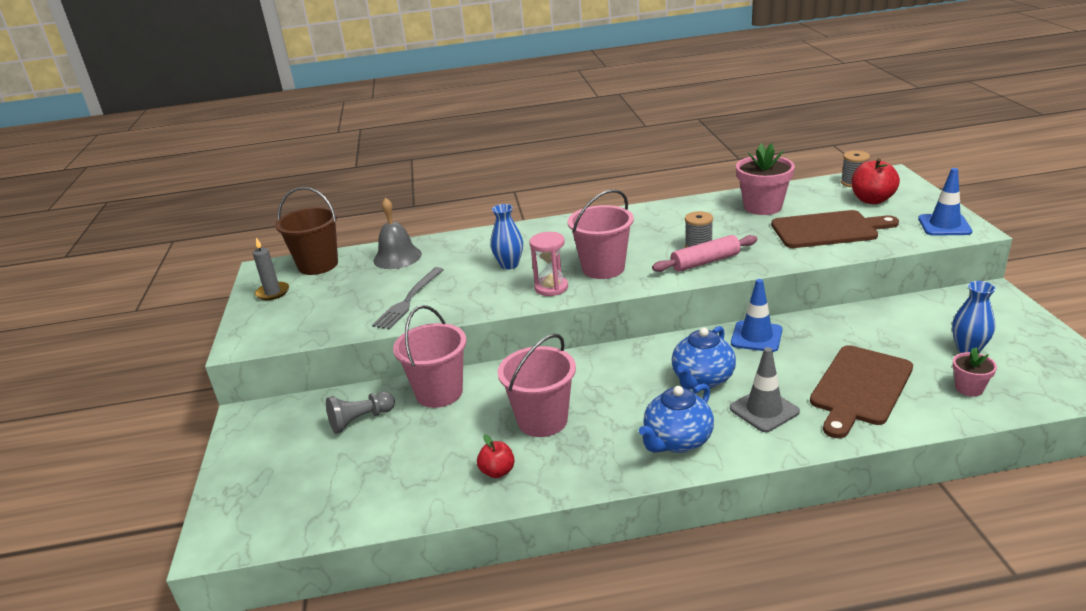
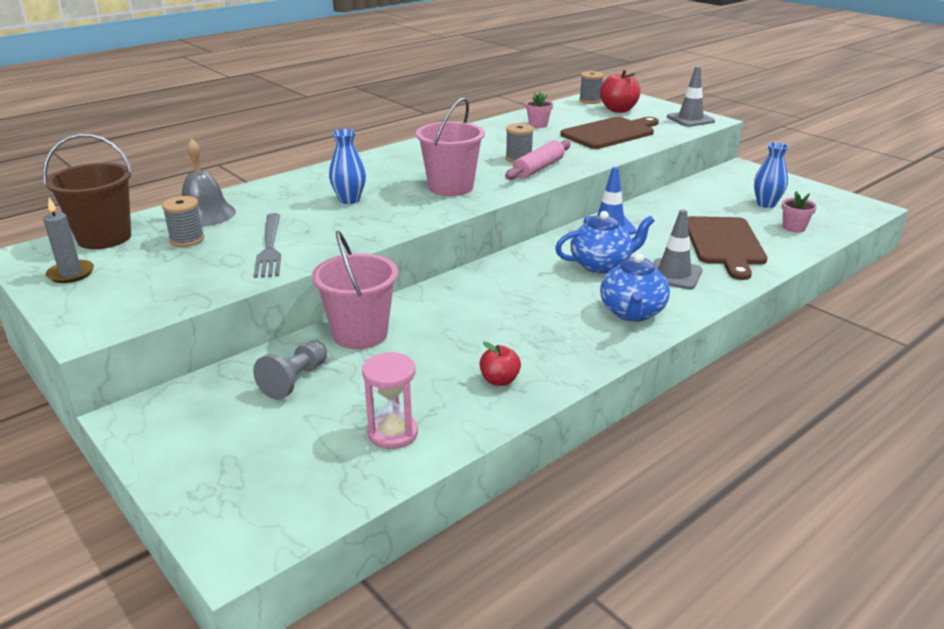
camera: 35 degrees left, 0 degrees up
pink bucket [498,334,576,437] -> none
pink hourglass [529,232,568,296] -> pink hourglass moved to [362,352,418,449]
blue teapot [672,326,736,390] -> blue teapot turned 105 degrees counterclockwise [555,211,655,274]
pink flower pot [736,143,795,215] -> pink flower pot [525,92,553,128], size x0.52
blue traffic cone [918,168,972,236] -> grey traffic cone [667,66,715,127]
none -> grey spool [162,196,205,247]

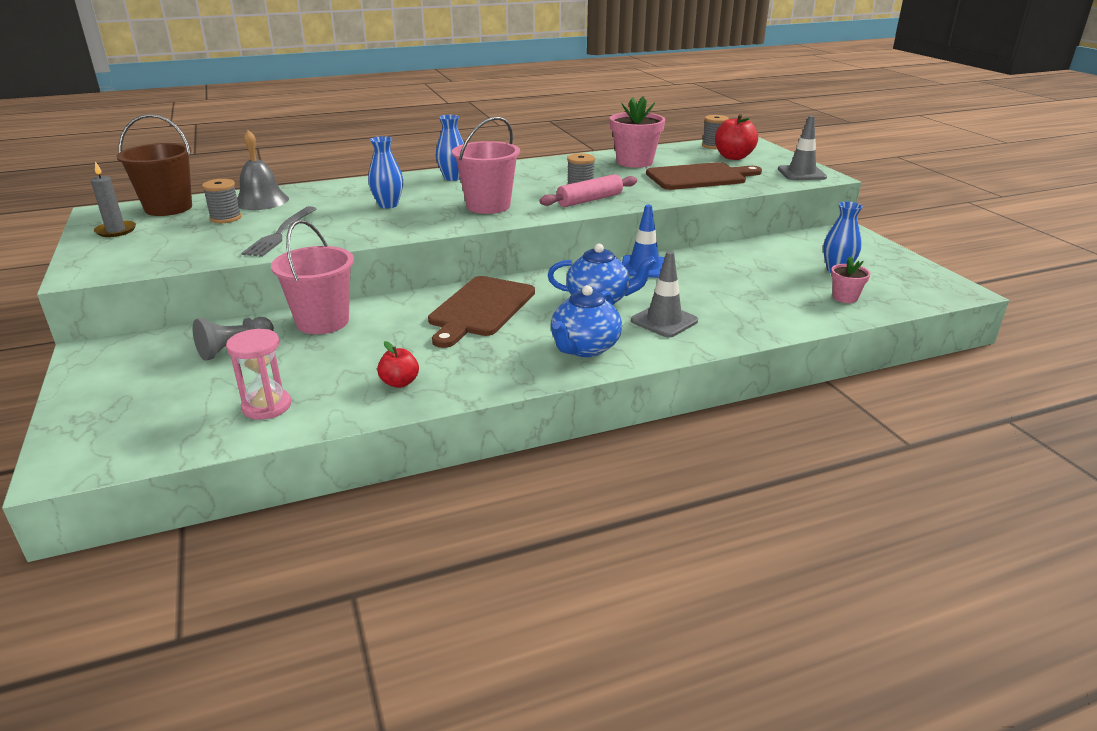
camera: 20 degrees right, 0 degrees up
pink flower pot [525,92,553,128] -> pink flower pot [610,96,665,168], size x1.91
brown cutting board [688,216,767,280] -> brown cutting board moved to [428,276,535,348]
none -> blue vase [436,115,464,181]

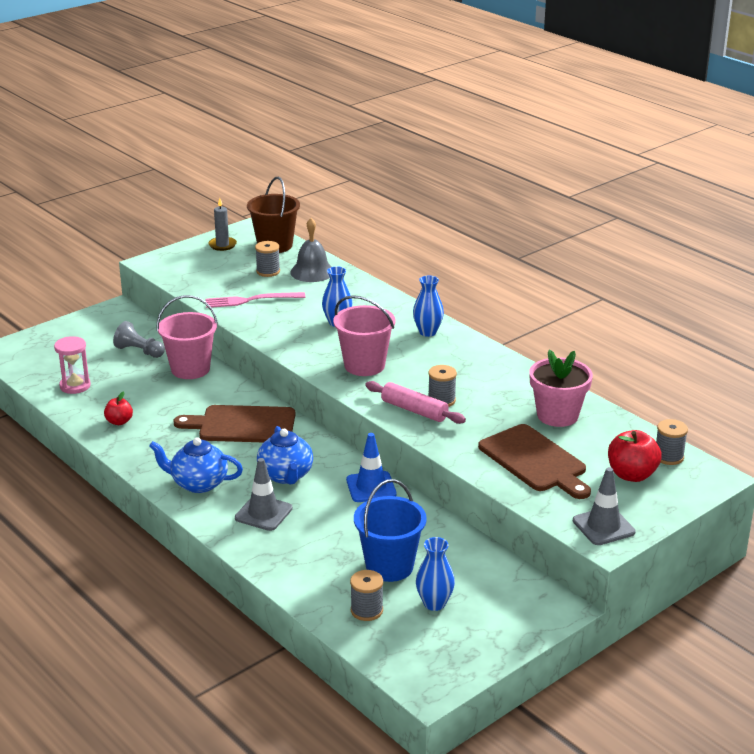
camera: 70 degrees right, 0 degrees up
grey fork [241,206,316,257] -> pink fork [205,292,305,308]
pink flower pot [831,256,871,303] -> grey spool [350,570,383,621]
none -> blue bucket [354,479,427,582]

